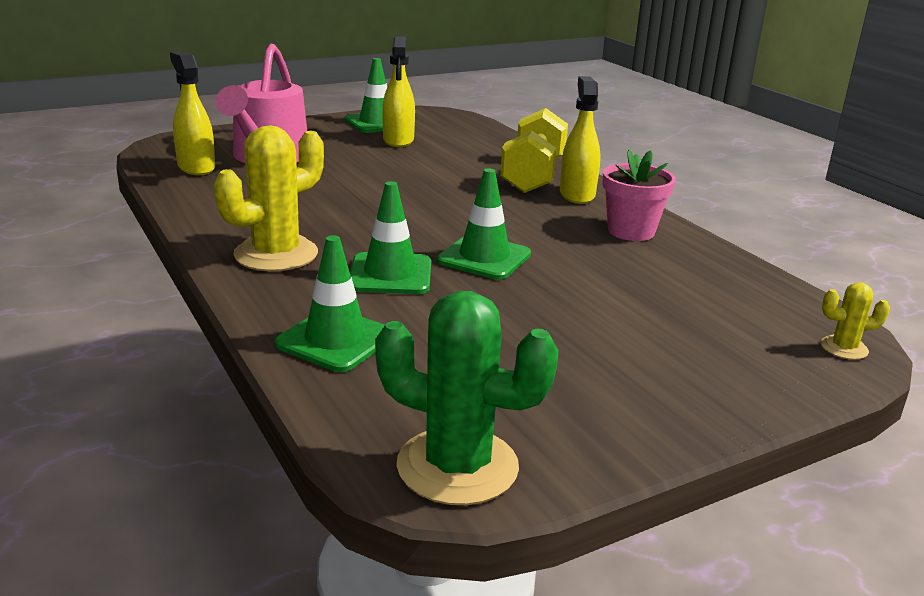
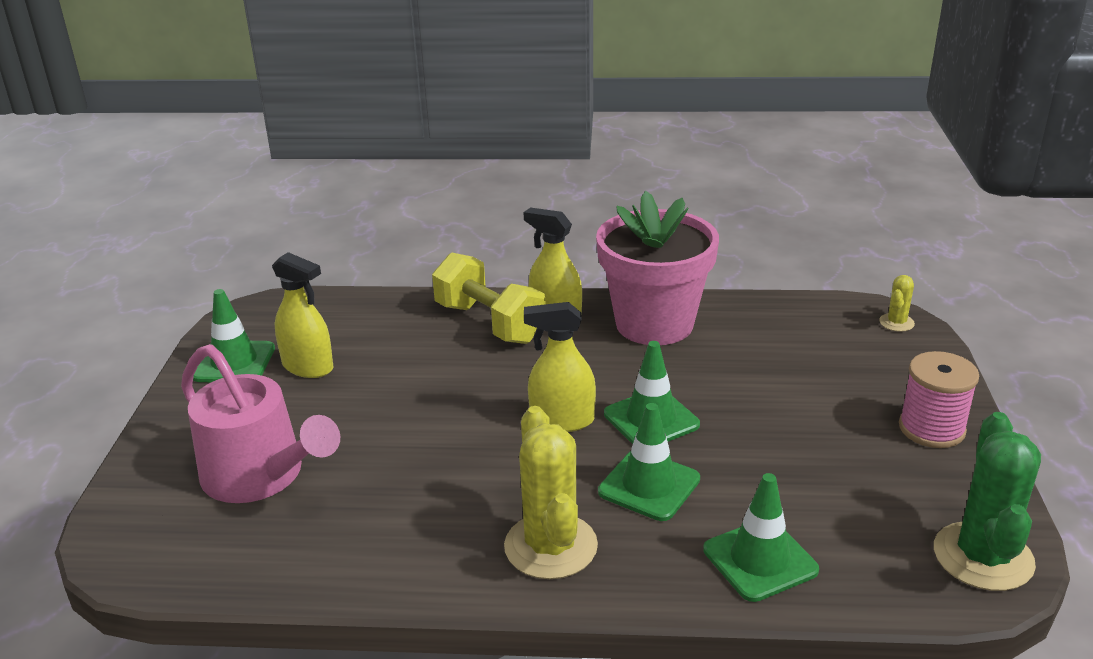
camera: 55 degrees left, 5 degrees up
yellow spray bottle [170,51,215,175] -> yellow spray bottle moved to [524,302,596,432]
green cactus [375,291,559,505] -> green cactus turned 45 degrees counterclockwise [934,412,1041,591]
pink flower pot [602,150,676,241] -> pink flower pot [596,191,719,345], size x1.77
none -> pink spool [899,351,979,448]

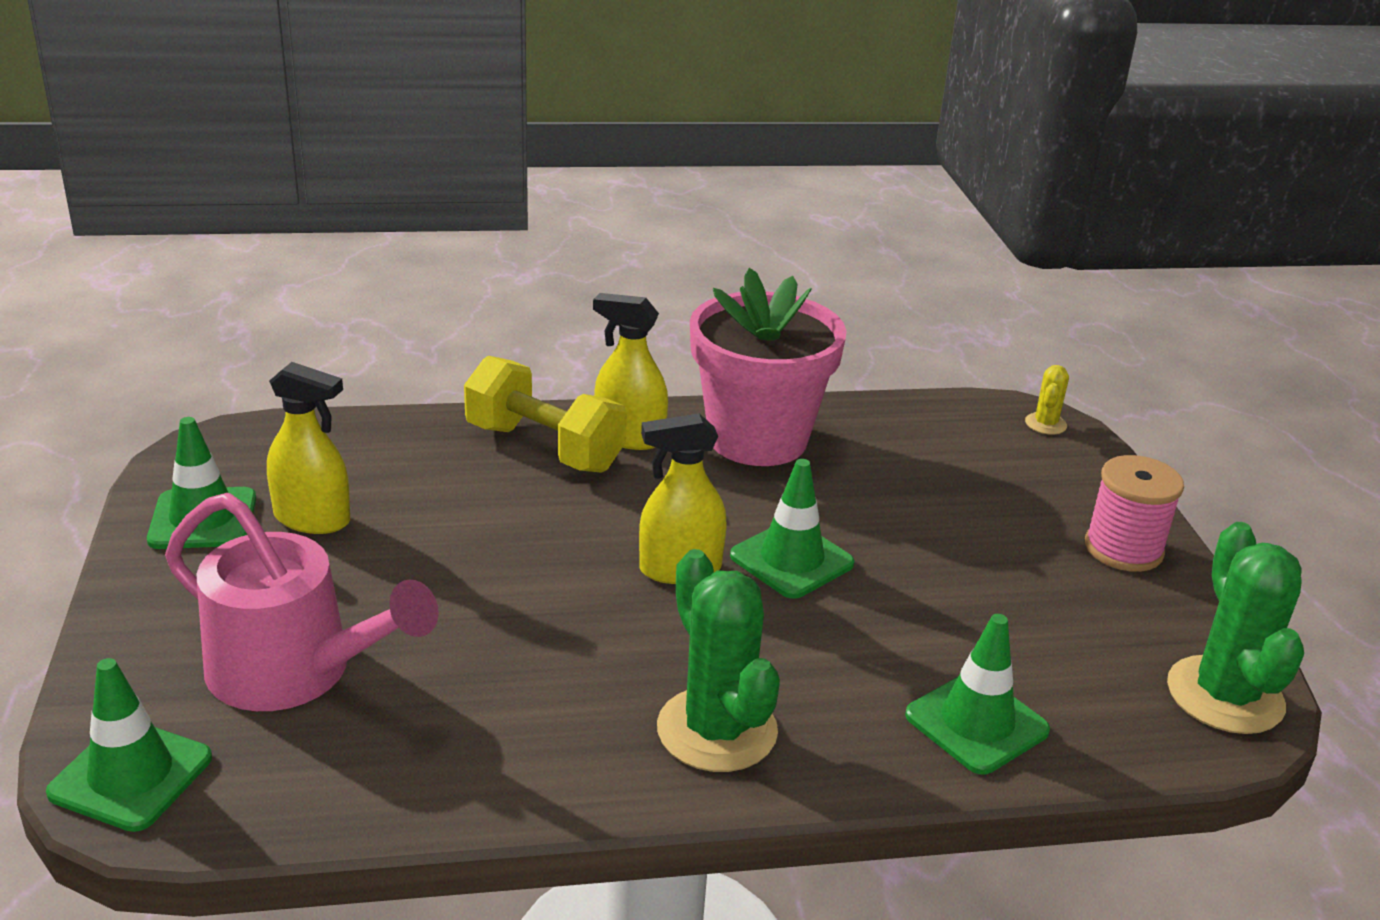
camera: 15 degrees left, 0 degrees up
yellow cactus [504,406,598,579] -> green cactus [657,549,780,772]
green traffic cone [598,403,700,521] -> green traffic cone moved to [46,658,212,832]

